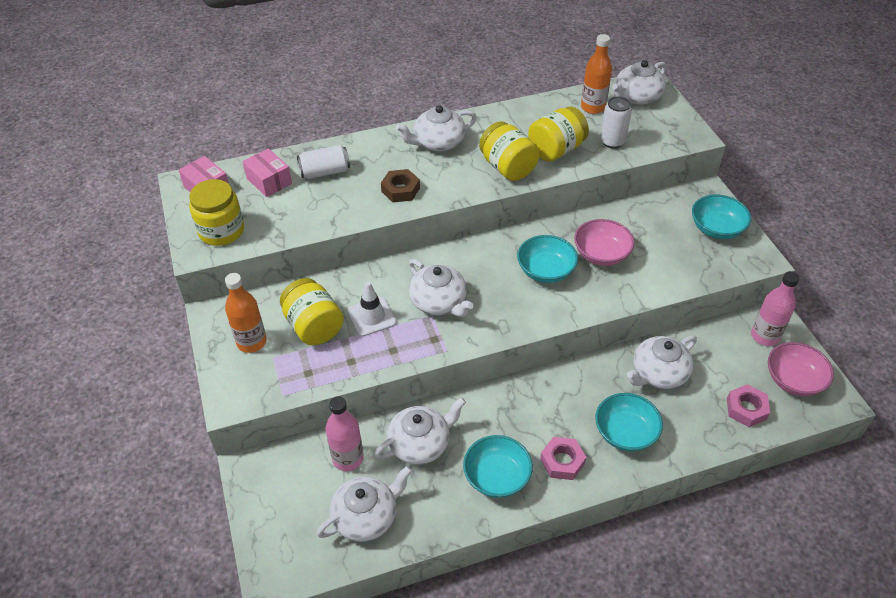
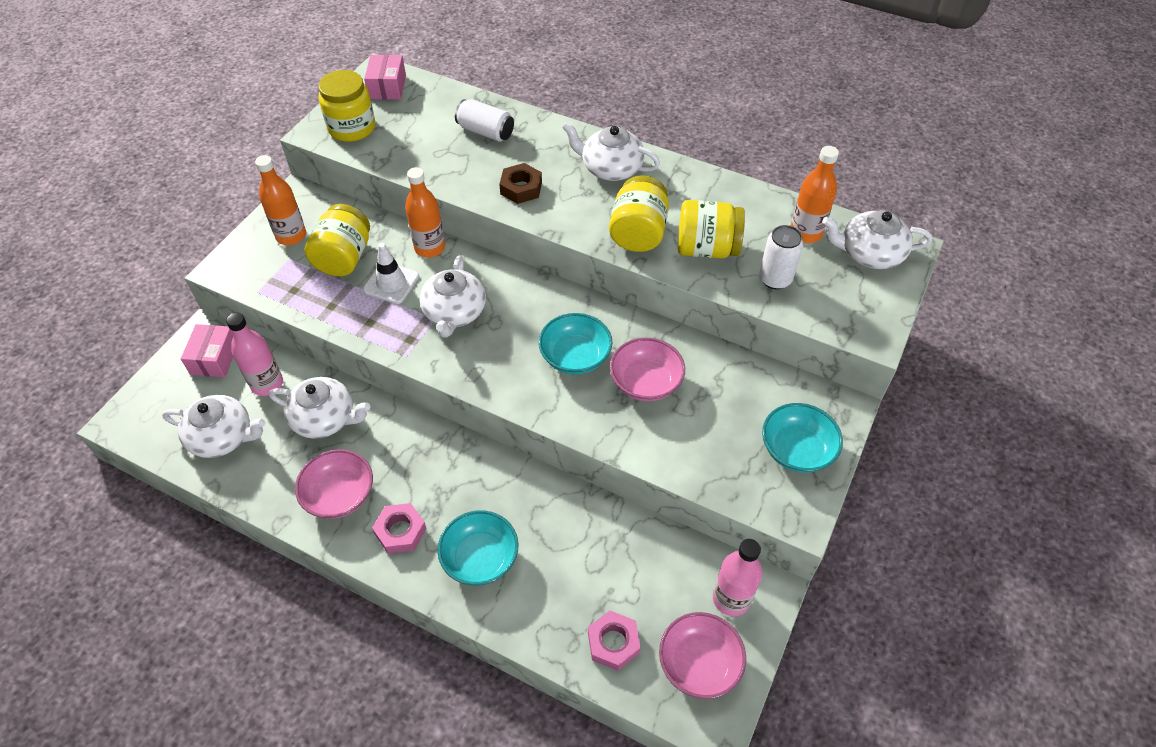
camera: 45 degrees right, 5 degrees up
pink box [242,148,292,197] -> pink box moved to [181,324,234,377]
turquoise bowl [463,435,533,498] -> pink bowl [295,449,373,519]
white teapot [627,335,697,389] -> none
none -> orange bottle [405,167,445,257]

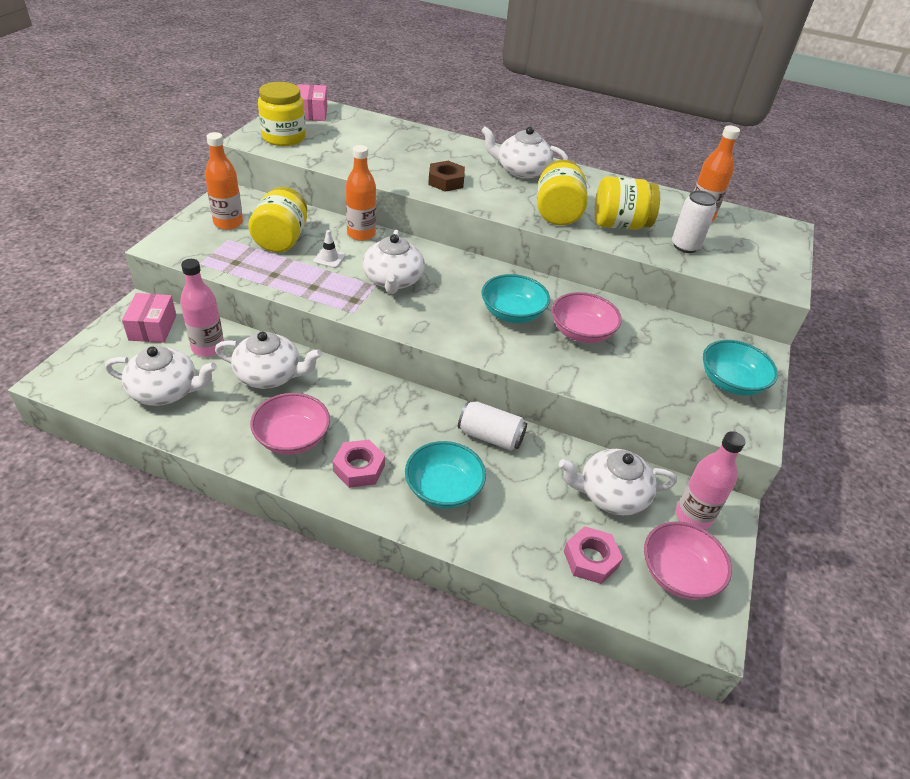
camera: 10 degrees left, 10 degrees down
white traffic cone [363,243,419,304] -> white traffic cone [313,230,346,268], size x0.62
white can [455,99,514,142] -> white can moved to [458,401,527,451]
white teapot [822,210,932,269] -> white teapot moved to [559,449,677,515]

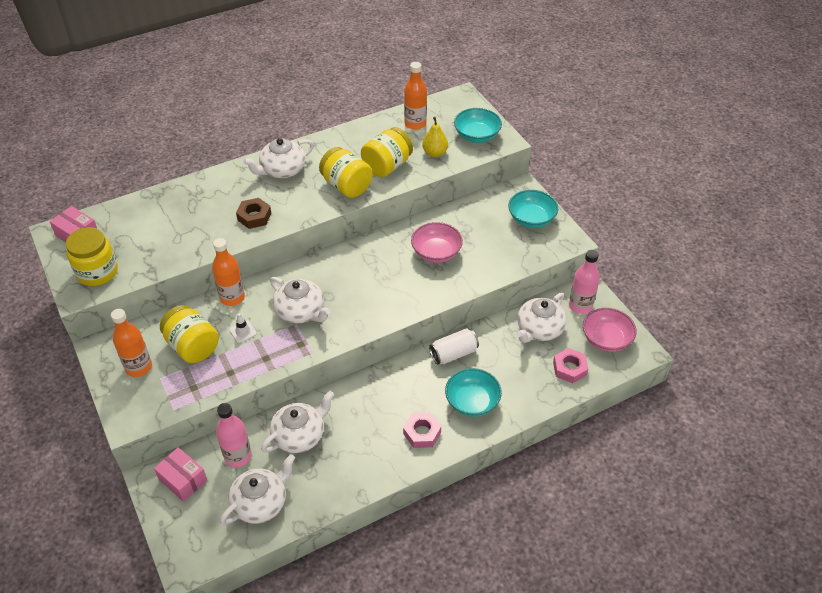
camera: 45 degrees left, 5 degrees up
pink bowl [250,393,330,455] -> none
turquoise bowl [482,274,550,323] -> turquoise bowl moved to [454,108,502,143]
white can [672,190,717,253] -> yellow pear [422,117,448,157]

